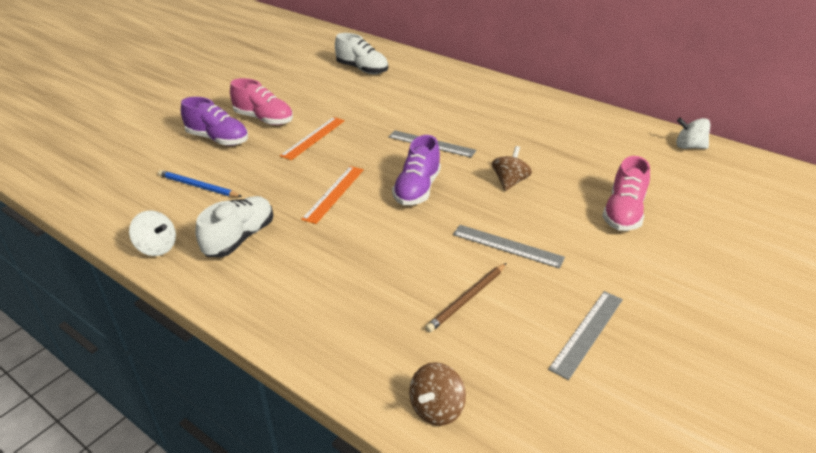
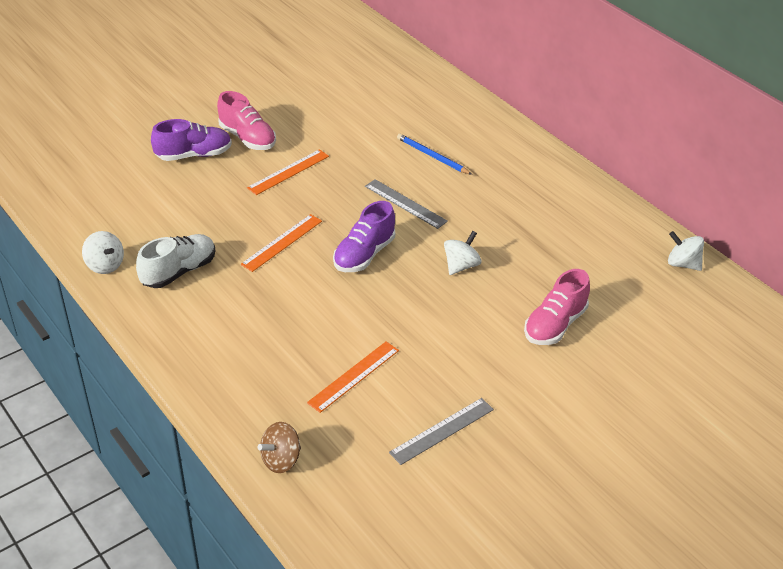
camera: 15 degrees right, 5 degrees up
blue pencil [158,170,242,197] -> blue pencil moved to [397,134,472,175]
purple shoe [181,97,248,146] -> purple shoe turned 60 degrees counterclockwise [151,119,232,161]
white shoe [335,33,388,74] -> none
brown pencil [425,263,507,333] -> orange ruler [307,342,399,413]
grey ruler [453,225,565,269] -> none
brown spinning top [492,146,532,191] -> white spinning top [444,231,482,275]

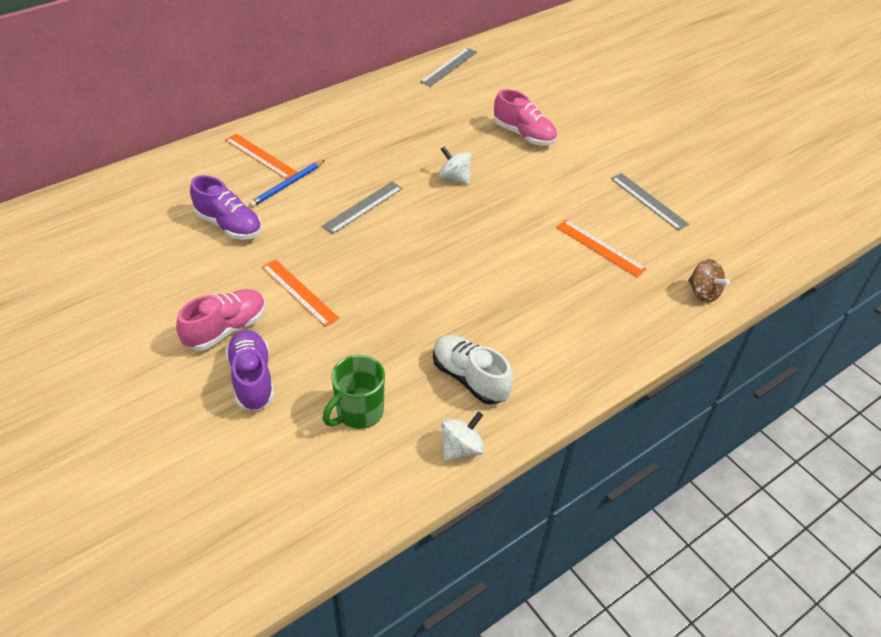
camera: 90 degrees left, 5 degrees up
orange ruler [241,214,322,272] -> orange ruler moved to [225,134,298,179]
purple shoe [333,201,395,272] -> purple shoe moved to [190,175,262,240]
white spinning top [668,231,704,271] -> grey ruler [420,48,477,87]
none -> green mug [323,355,385,429]

